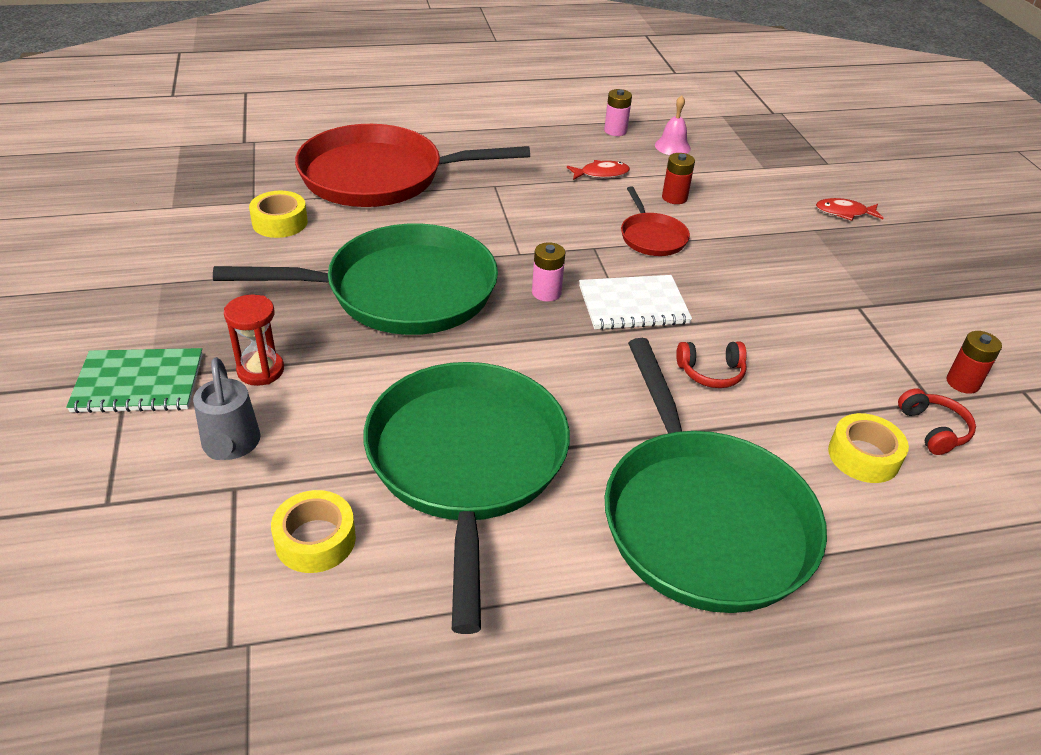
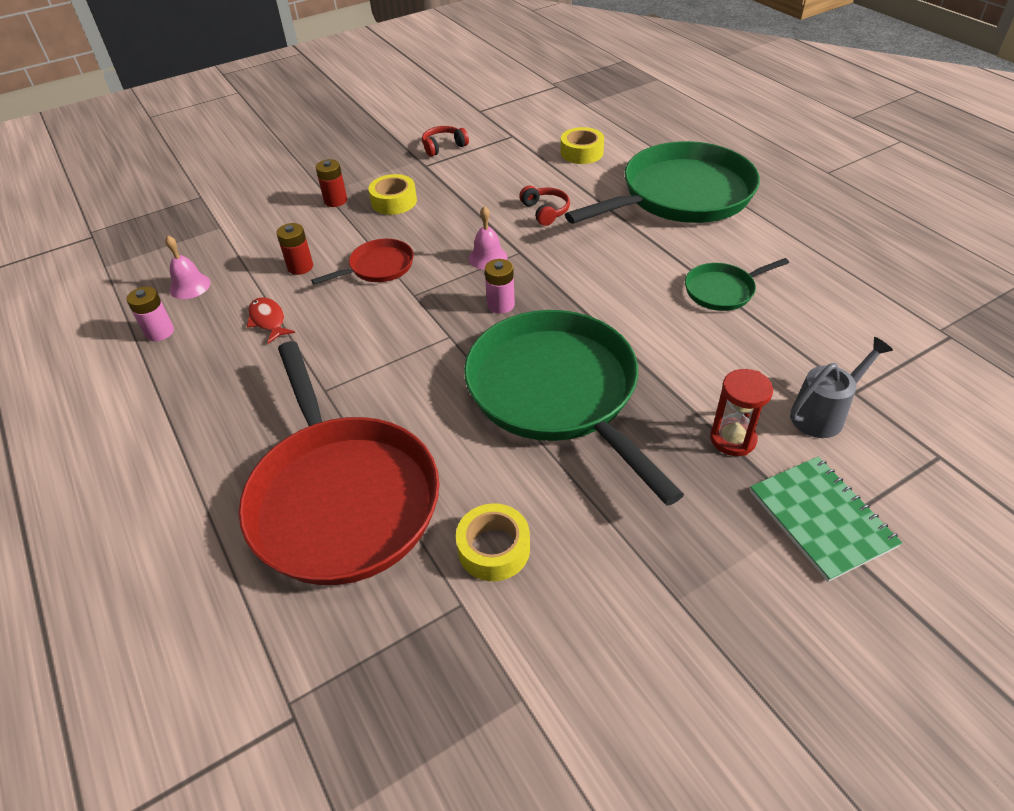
camera: 105 degrees left, 5 degrees up
yellow tape [271,490,356,573] -> yellow tape moved to [368,174,417,215]
green pan [364,362,570,634] -> green pan [685,258,789,311], size x0.45
white notebook [579,275,692,330] -> pink bell [468,206,507,270]
red fish [816,198,884,221] -> none
red headphones [898,388,976,455] -> red headphones moved to [422,126,469,157]
red battery [946,331,1002,394] -> red battery moved to [316,159,347,207]

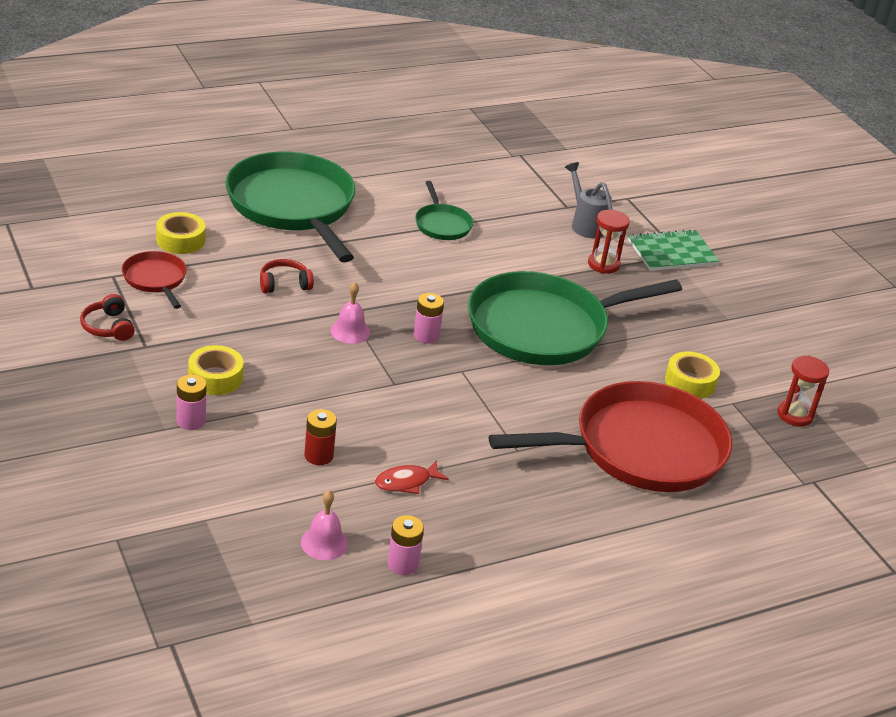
camera: 90 degrees left, 10 degrees down
red pan [311,239,414,285] -> red pan moved to [122,251,187,309]
red battery [316,159,347,207] -> pink battery [177,375,206,430]
none -> red hourglass [778,355,829,427]

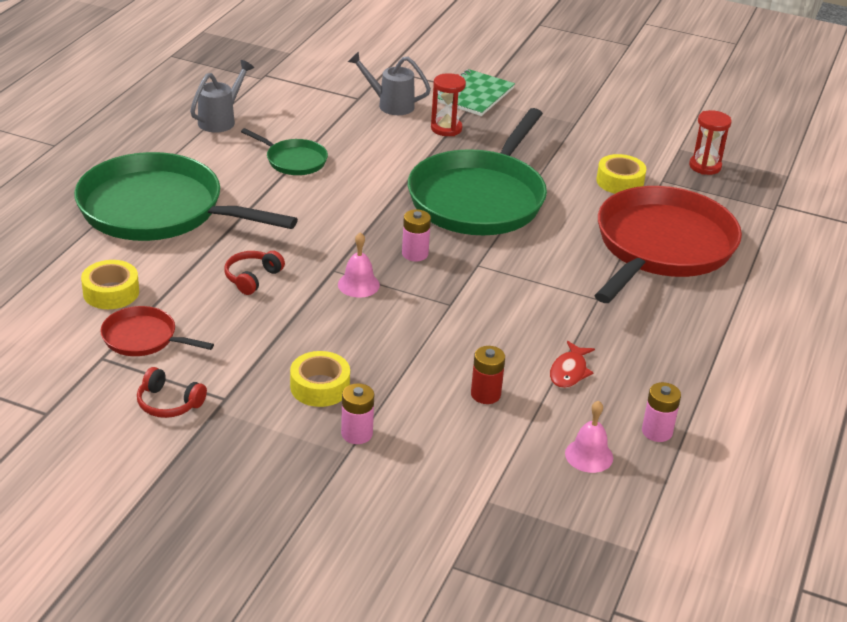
camera: 40 degrees left, 0 degrees up
none -> grey watering can [190,60,254,133]

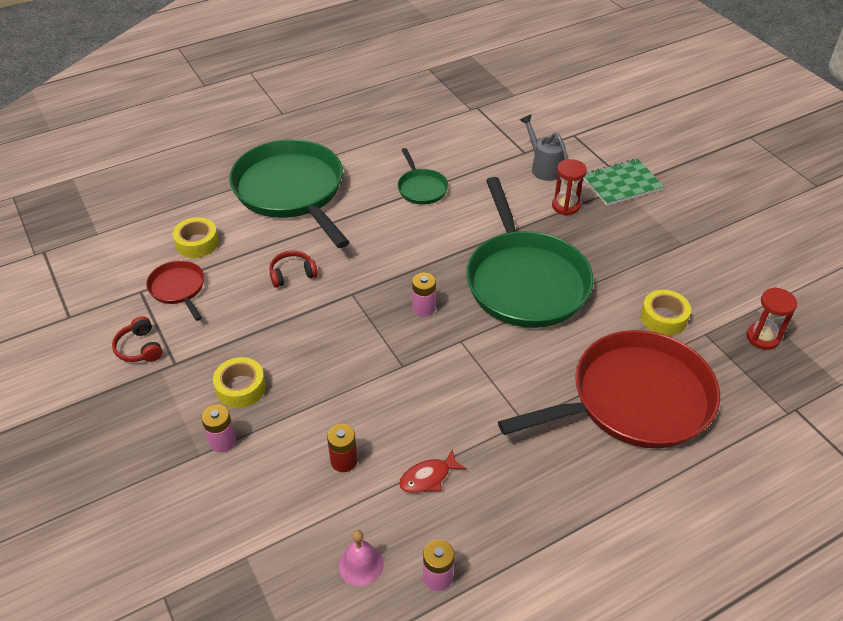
camera: 40 degrees right, 10 degrees up
grey watering can [190,60,254,133] -> none
pink bell [338,232,380,297] -> none
green pan [408,108,547,235] -> green pan turned 75 degrees counterclockwise [466,177,594,328]

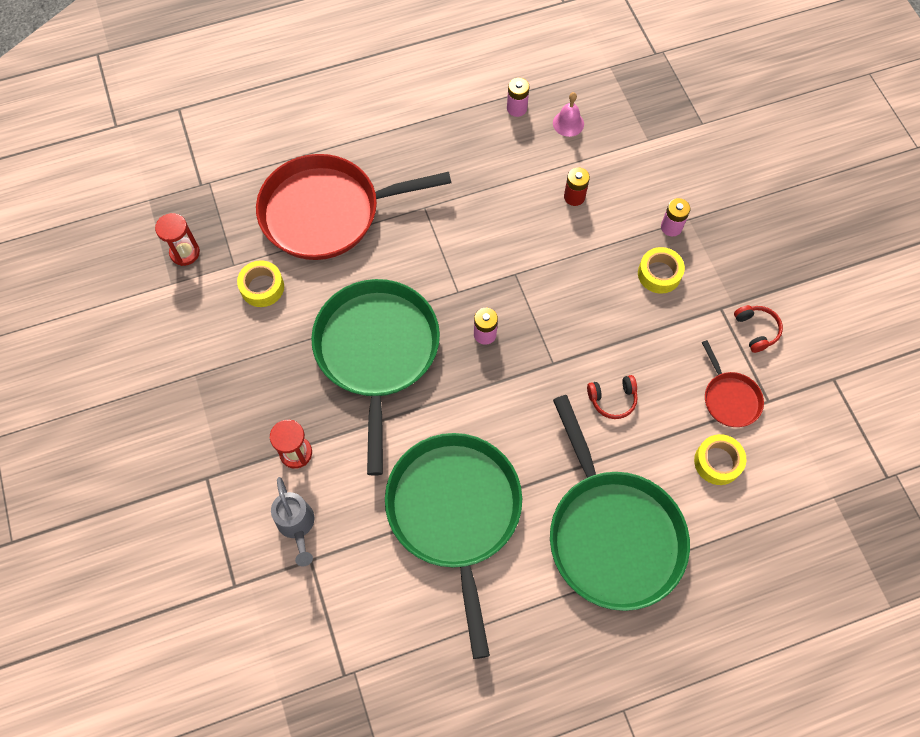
camera: 170 degrees left, 20 degrees up
green pan [397,148,448,205] -> green pan [385,433,522,659], size x2.21
red fish [399,449,467,493] -> none
green notebook [583,159,664,206] -> none

